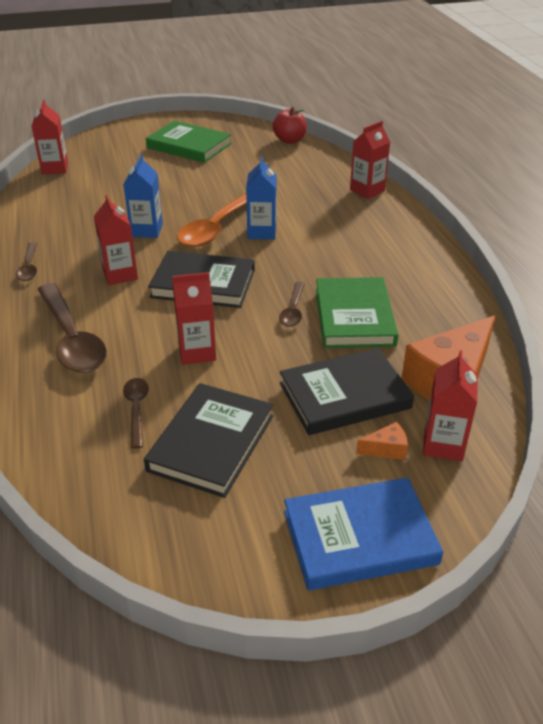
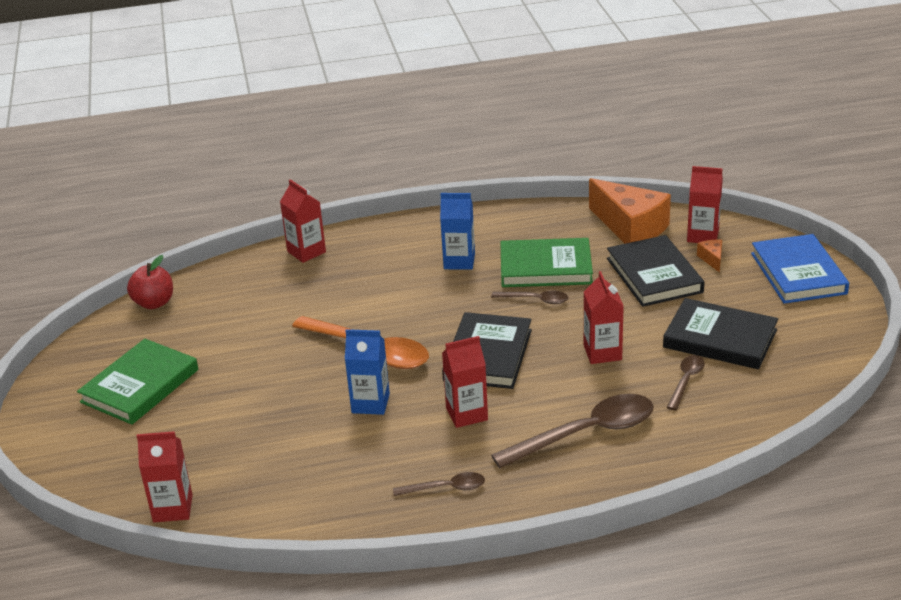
camera: 85 degrees left, 5 degrees down
brown spoon [123,378,149,449] -> brown spoon turned 120 degrees clockwise [667,355,705,410]
blue carton [246,156,277,240] -> blue carton moved to [440,193,475,270]

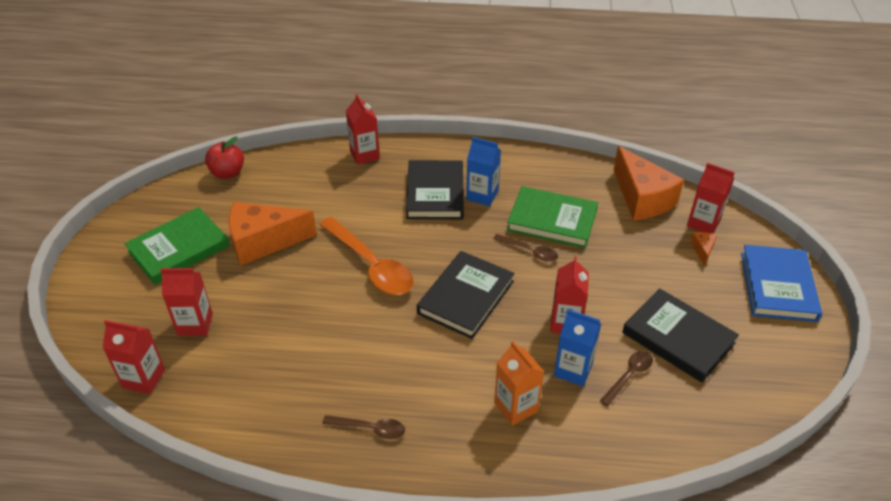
camera: 15 degrees right, 10 degrees up
blue carton [345,329,390,415] -> blue carton moved to [554,309,602,386]
red carton [442,336,488,428] -> red carton moved to [160,268,213,336]
brown spoon [491,394,654,468] -> orange carton [494,341,544,426]
black book [607,235,704,307] -> black book moved to [406,160,464,219]
none -> orange cheese [229,202,317,266]

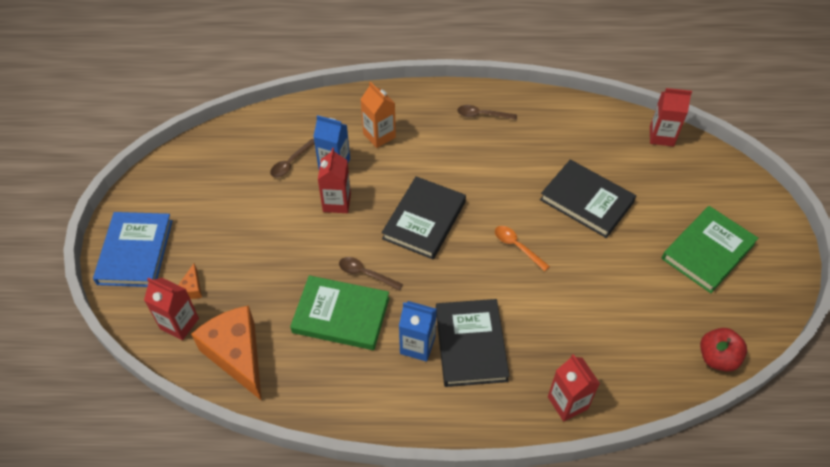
camera: 175 degrees right, 10 degrees up
red carton [160,268,213,336] -> none
orange cheese [229,202,317,266] -> none
orange spoon [319,217,414,295] -> orange spoon [495,226,550,271], size x0.50
black book [622,288,739,383] -> black book moved to [540,160,636,238]

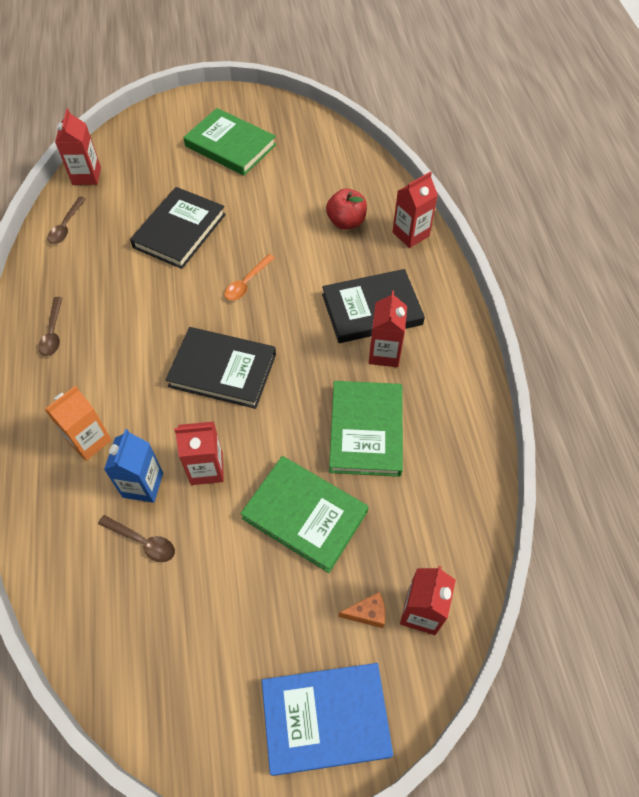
camera: 100 degrees left, 5 degrees up
orange cheese [191,305,262,401] -> none
brown spoon [339,257,403,291] -> brown spoon moved to [47,197,86,244]
blue carton [399,301,437,362] -> red carton [369,291,407,367]
red apple [700,328,747,372] -> red apple moved to [326,188,367,230]
none -> green book [240,456,369,573]

